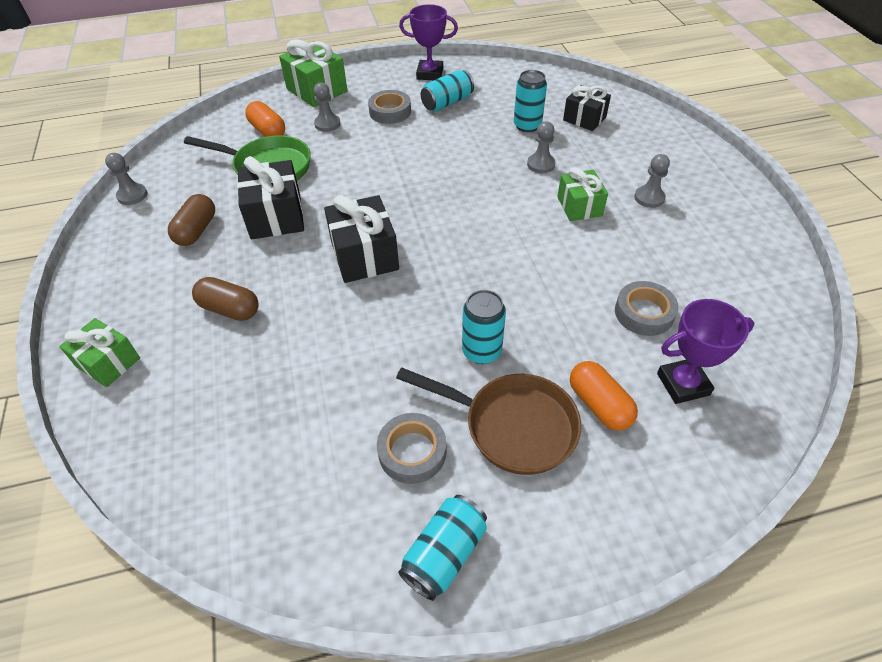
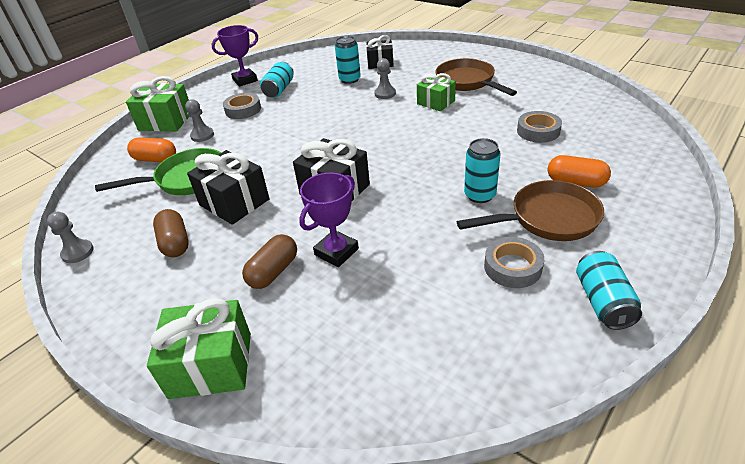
camera: 35 degrees left, 10 degrees down
green gift [59,318,140,387] -> green gift [147,298,251,399], size x1.51
brown capsule [192,277,259,321] -> brown capsule turned 45 degrees counterclockwise [242,234,297,289]
grey pawn [634,154,670,208] -> brown pan [435,58,517,96]
purple trophy [657,299,754,404] -> purple trophy moved to [299,173,359,267]

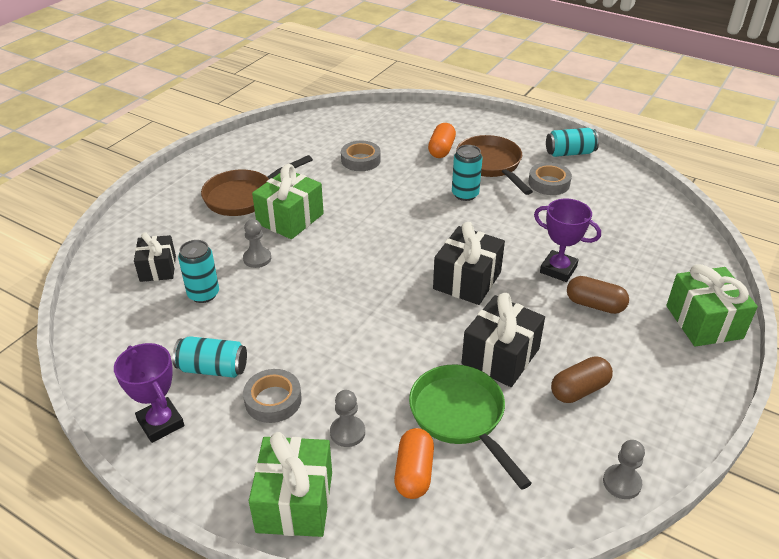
camera: 100 degrees left, 0 degrees up
green gift [417,73,456,111] -> green gift [252,164,324,239], size x1.51

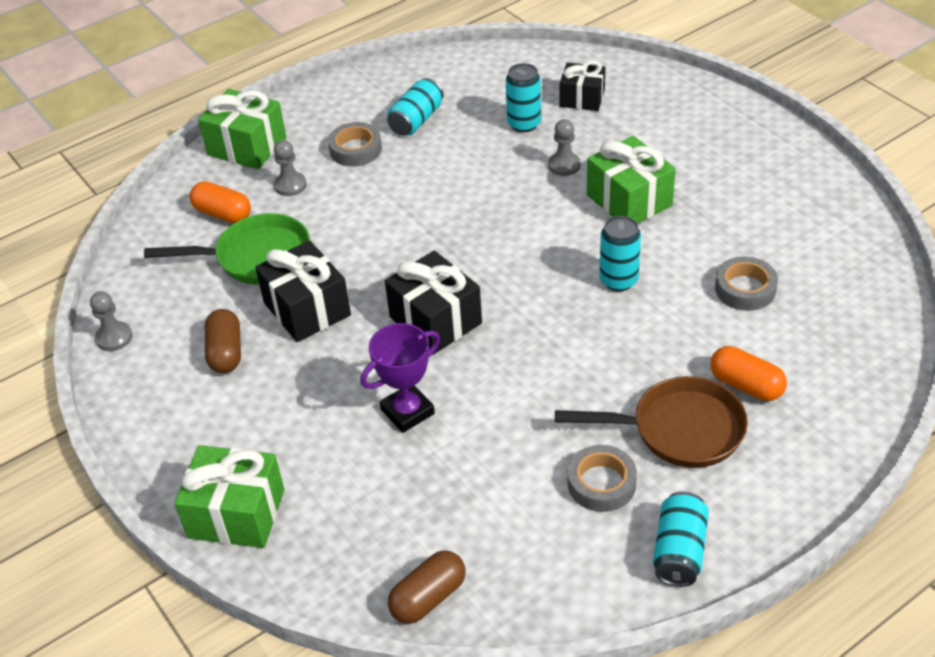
camera: 115 degrees right, 5 degrees up
purple trophy [114,343,184,443] -> none
brown pan [201,155,313,216] -> none
turquoise can [452,145,483,201] -> turquoise can moved to [599,216,641,291]
brown capsule [567,276,629,314] -> brown capsule moved to [388,550,465,624]

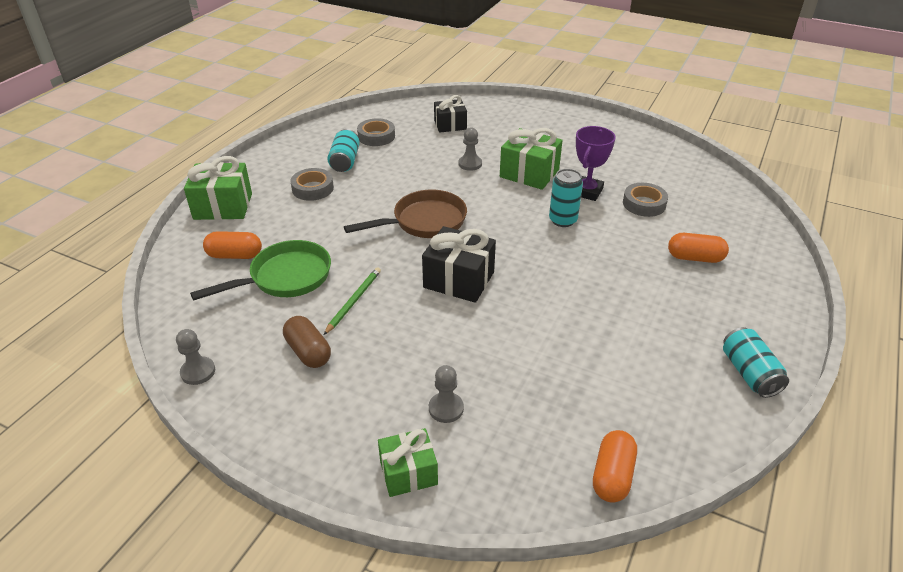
camera: 30 degrees left, 5 degrees down
green gift [174,445,284,548] -> green gift [378,428,438,497], size x0.66
black gift [255,241,351,342] -> green pencil [324,267,381,335]
grey pawn [274,140,307,196] -> grey pawn moved to [429,365,464,423]
purple trophy [360,323,440,433] -> purple trophy moved to [576,126,616,201]
brown capsule [388,550,465,624] -> orange capsule [593,430,637,503]
turquoise can [506,63,541,132] -> none
brown pan [555,376,748,468] -> brown pan moved to [344,190,467,238]
grey tape [567,445,637,512] -> grey tape moved to [357,118,395,146]

